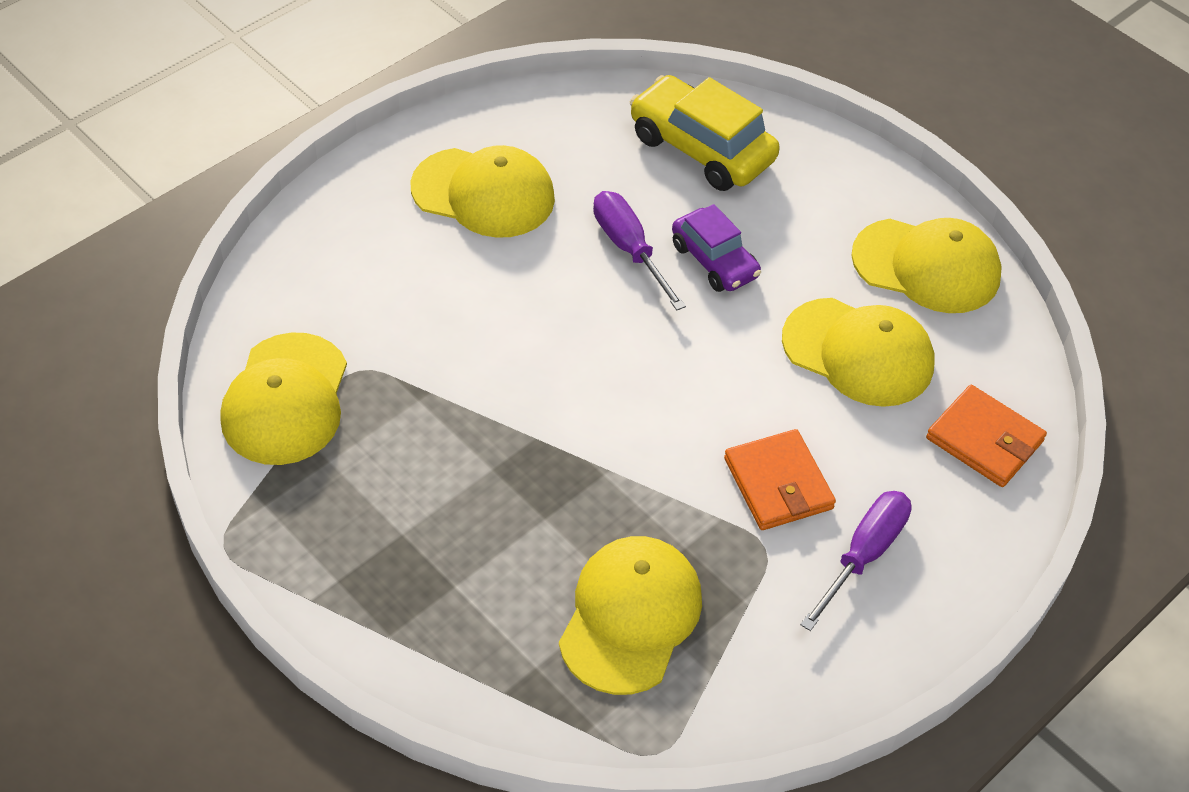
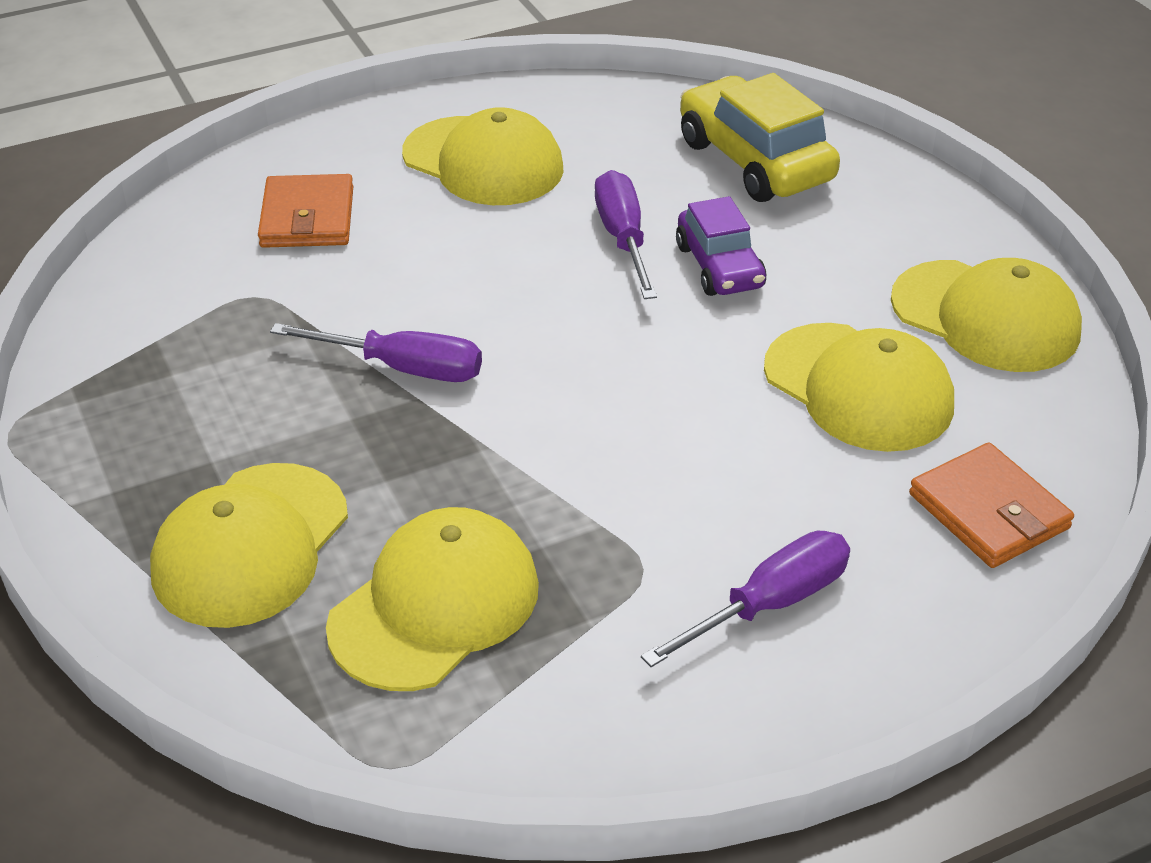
camera: 20 degrees right, 10 degrees down
yellow cap [220,333,347,465] -> yellow cap moved to [150,463,348,628]
orange wallet [724,429,836,530] -> orange wallet moved to [258,174,353,248]
none -> purple screwdriver [270,323,482,382]

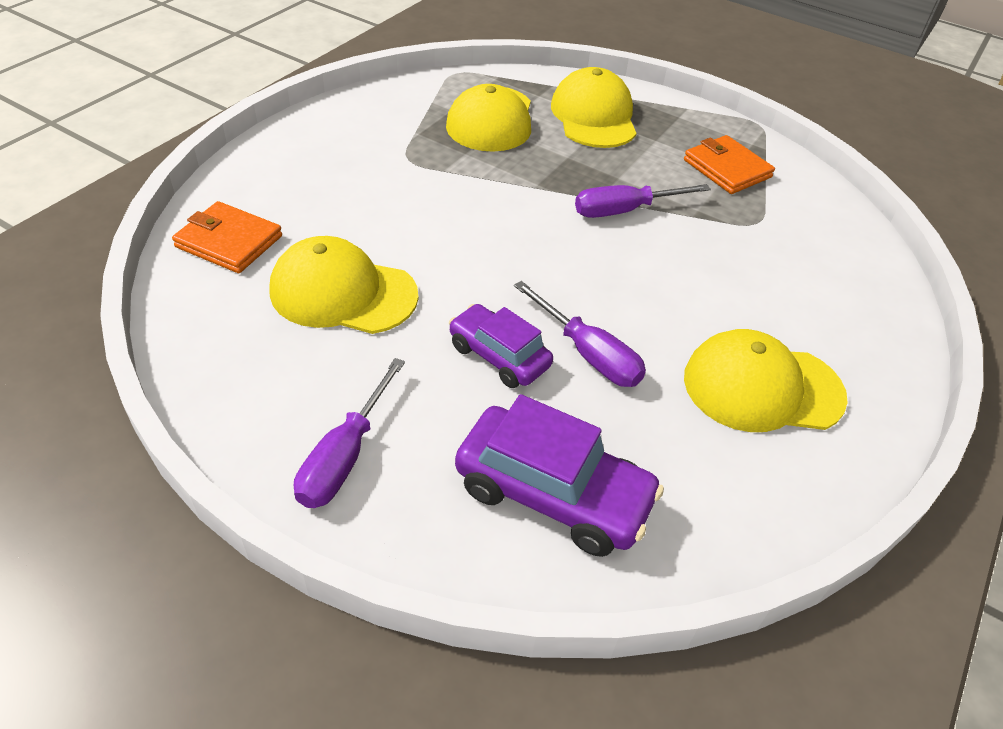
camera: 145 degrees right, 5 degrees up
orange wallet [258,174,353,248] -> orange wallet moved to [684,135,775,194]
purple screwdriver [641,531,850,667] -> purple screwdriver moved to [294,358,405,508]
yellow car [680,73,840,202] -> purple car [455,394,664,557]
yellow cap [891,258,1082,372] -> none

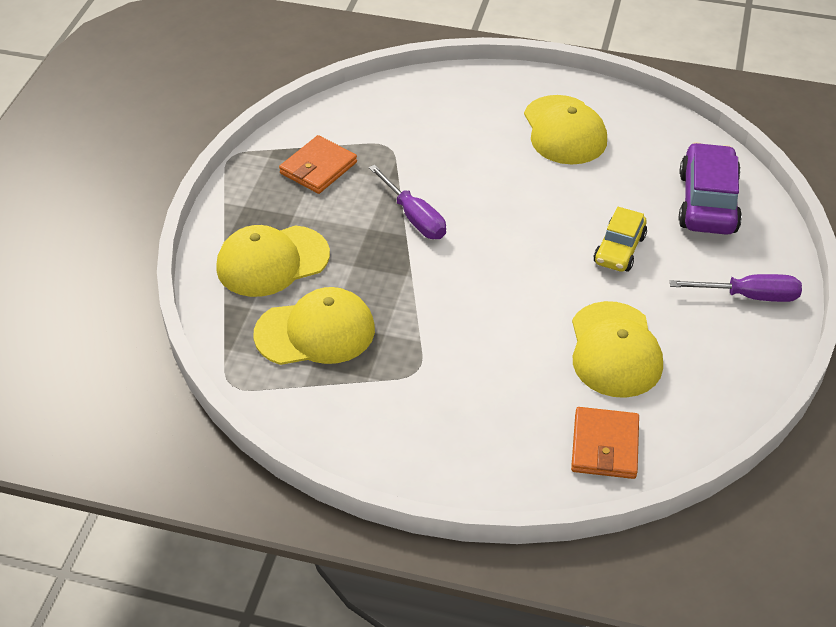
camera: 105 degrees left, 0 degrees up
purple car [449,304,553,388] -> yellow car [594,207,647,272]
purple screwdriver [514,281,646,387] -> none

